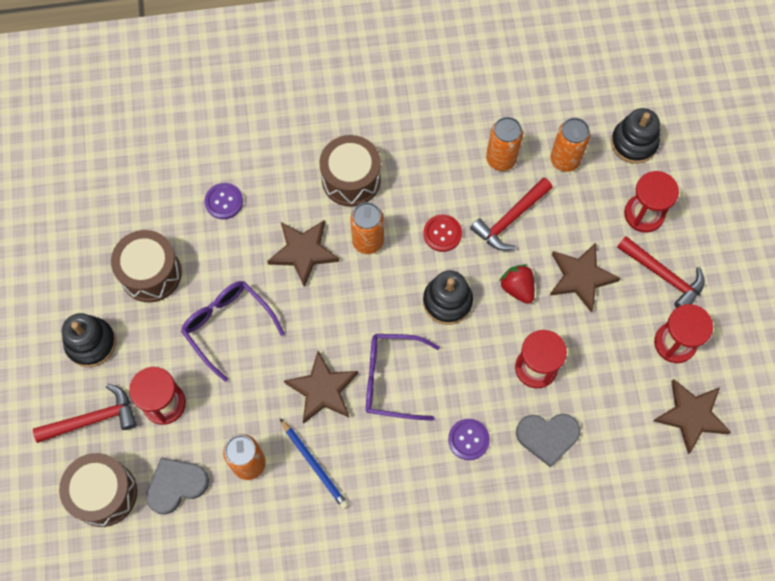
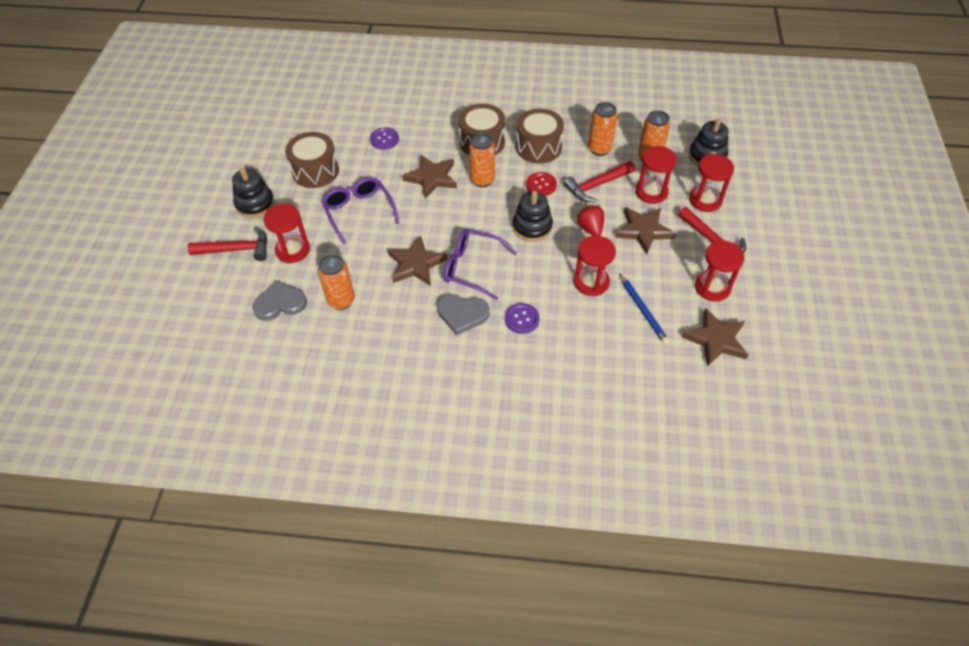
camera: 15 degrees right, 15 degrees down
brown drum [59,453,137,527] -> brown drum moved to [516,109,564,164]
blue pencil [280,418,349,509] -> blue pencil moved to [619,273,669,344]
grey heart [516,414,580,467] -> grey heart moved to [437,294,489,335]
none -> red hourglass [635,146,677,204]

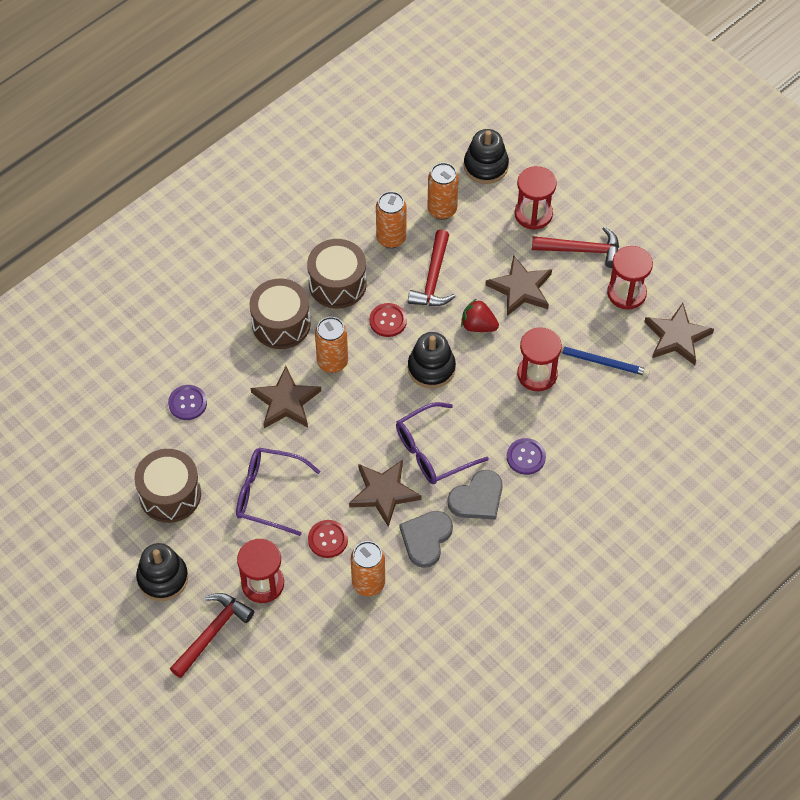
camera: 50 degrees left, 5 degrees up
grey heart [252,280,307,321] -> grey heart moved to [400,511,453,568]
red hourglass [635,146,677,204] -> none
none -> red button [308,520,348,558]

